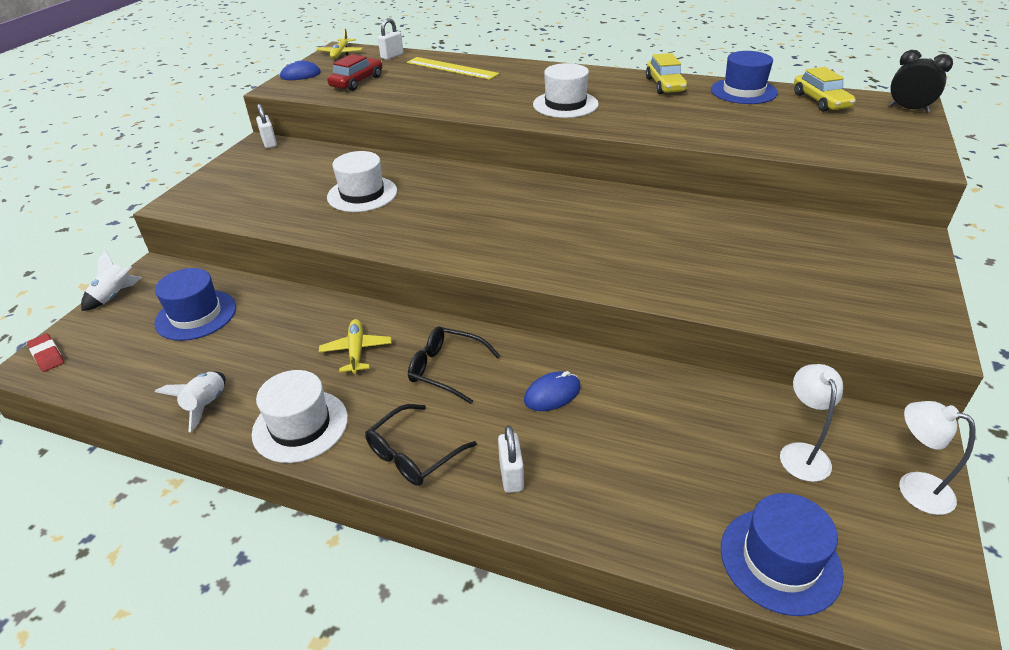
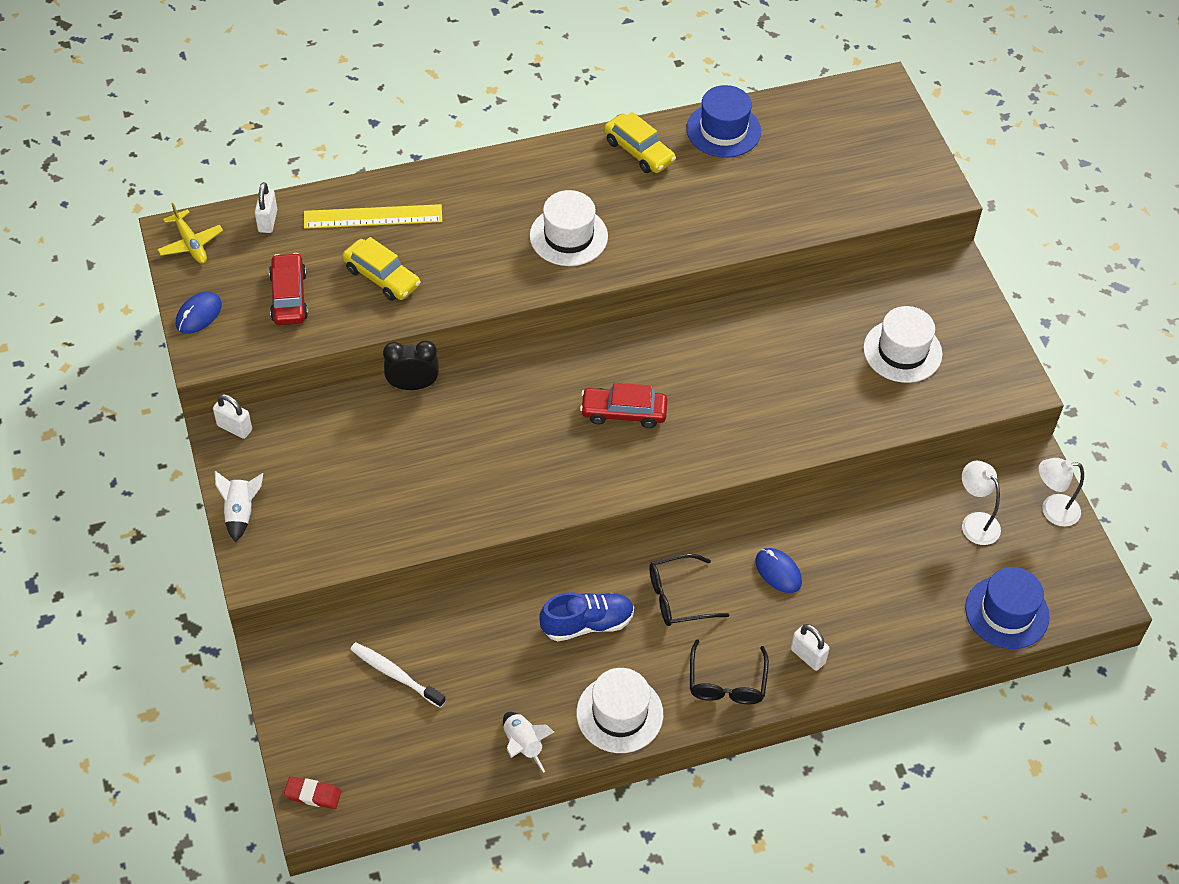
camera: 40 degrees left, 15 degrees up
white rocket [81,250,142,311] -> white rocket moved to [215,471,263,542]
blue hat [154,268,236,341] -> white toothbrush [350,642,446,708]
yellow plane [319,319,392,374] -> blue shoe [539,592,634,641]
white hat [327,151,397,212] -> white hat moved to [863,306,942,383]
blue mouse [524,371,581,411] -> blue mouse turned 60 degrees counterclockwise [755,548,802,593]
yellow car [794,67,856,112] -> yellow car moved to [342,237,421,301]
black clock [889,50,953,113] -> black clock moved to [383,341,439,390]
none -> red car [580,383,668,428]

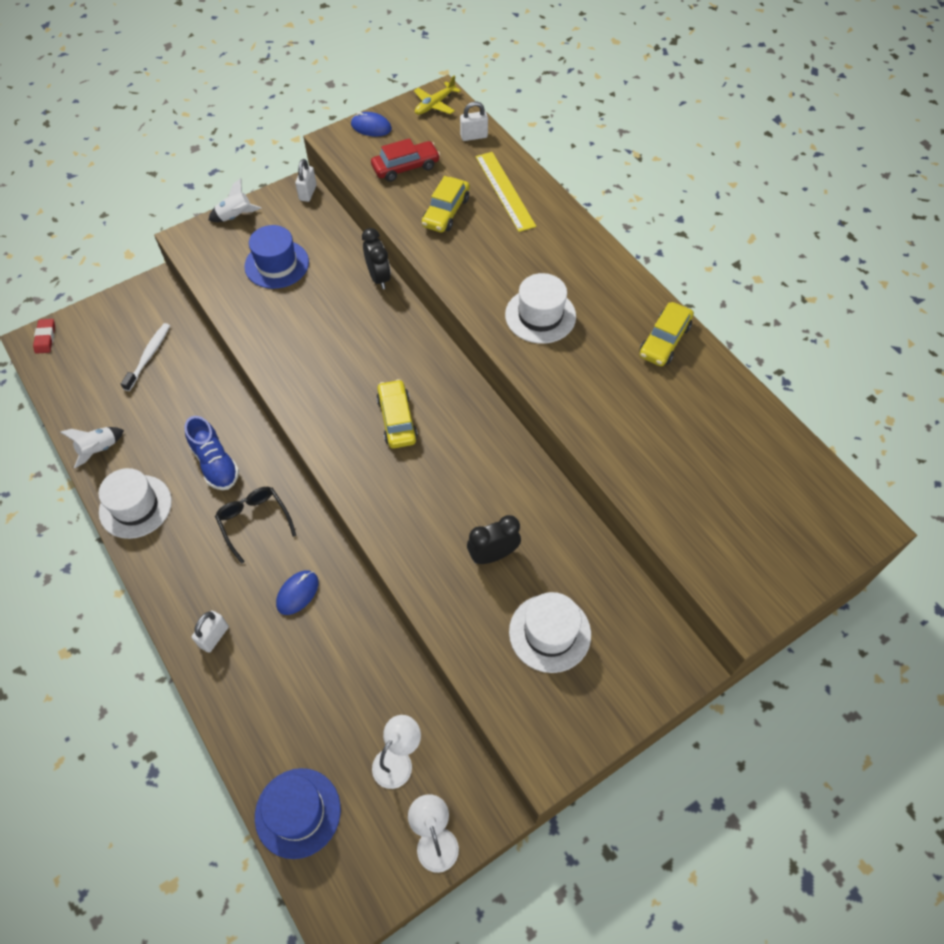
camera: 75 degrees right, 5 degrees up
red car [580,383,668,428] -> yellow car [376,379,418,448]
blue hat [686,85,761,158] -> blue hat moved to [244,225,309,289]
black glasses [690,639,769,704] -> none
none -> black clock [467,515,521,564]

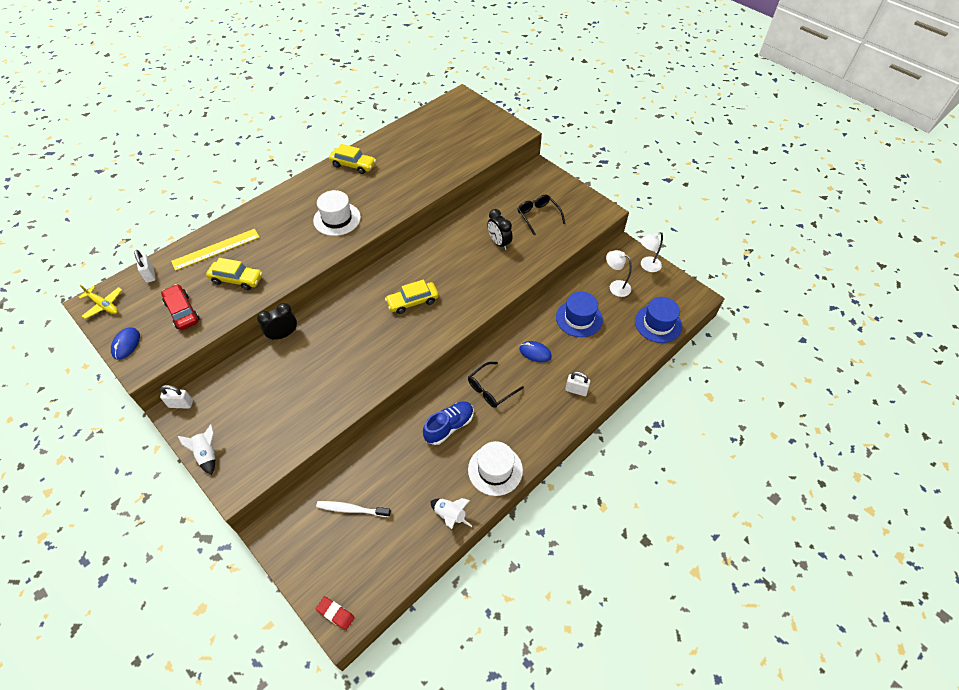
camera: 100 degrees left, 5 degrees down
red eraser [33,319,55,354] -> red eraser turned 45 degrees clockwise [316,596,355,630]
blue hat [244,225,309,289] -> blue hat moved to [556,291,603,337]
white hat [509,592,591,673] -> black glasses [518,195,565,235]

